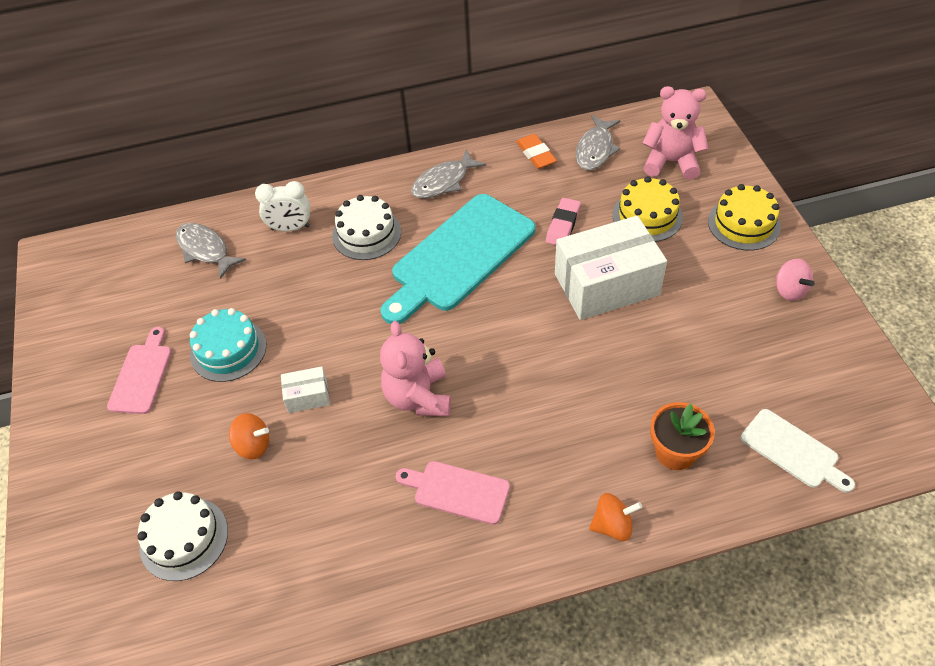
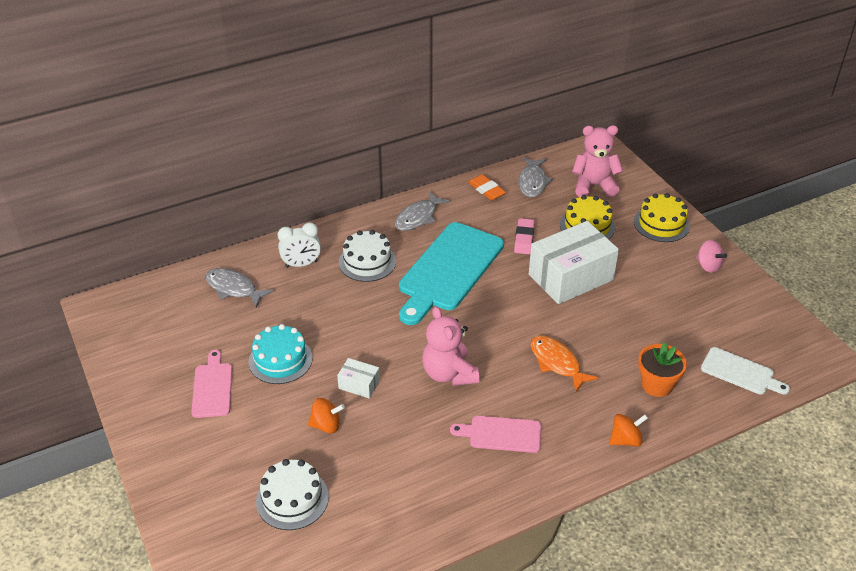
camera: 15 degrees left, 10 degrees down
white box [281,366,330,413] -> white box turned 45 degrees clockwise [337,358,380,398]
none -> orange fish [531,335,598,392]

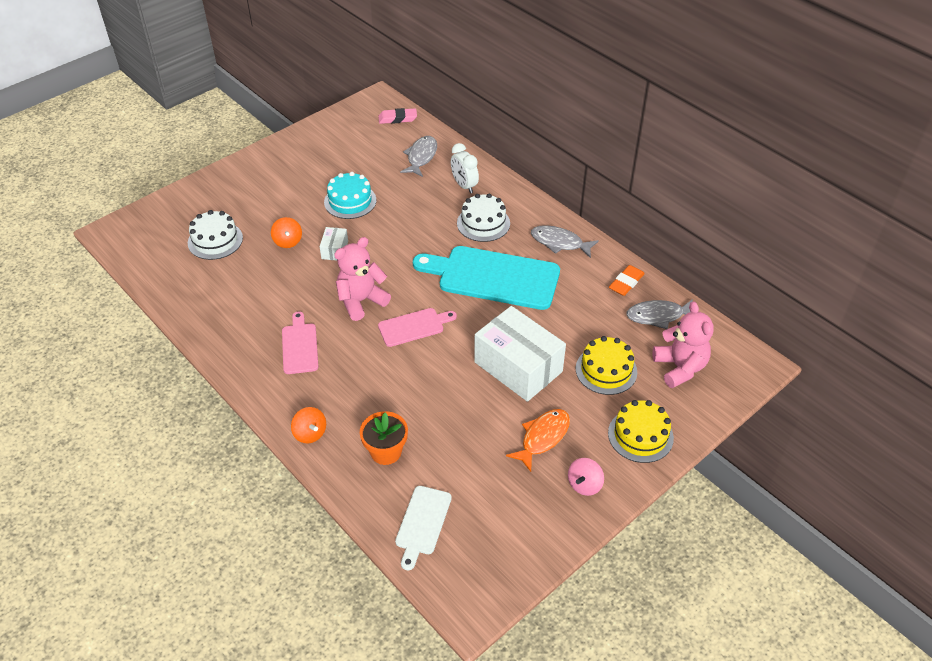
camera: 75 degrees right, 5 degrees up
pink cutting board [191,350,232,418] -> pink cutting board moved to [378,308,457,347]
pink eraser [514,218,535,254] -> pink eraser moved to [378,108,417,124]
orange fish [531,335,598,392] -> orange fish moved to [506,409,570,472]

